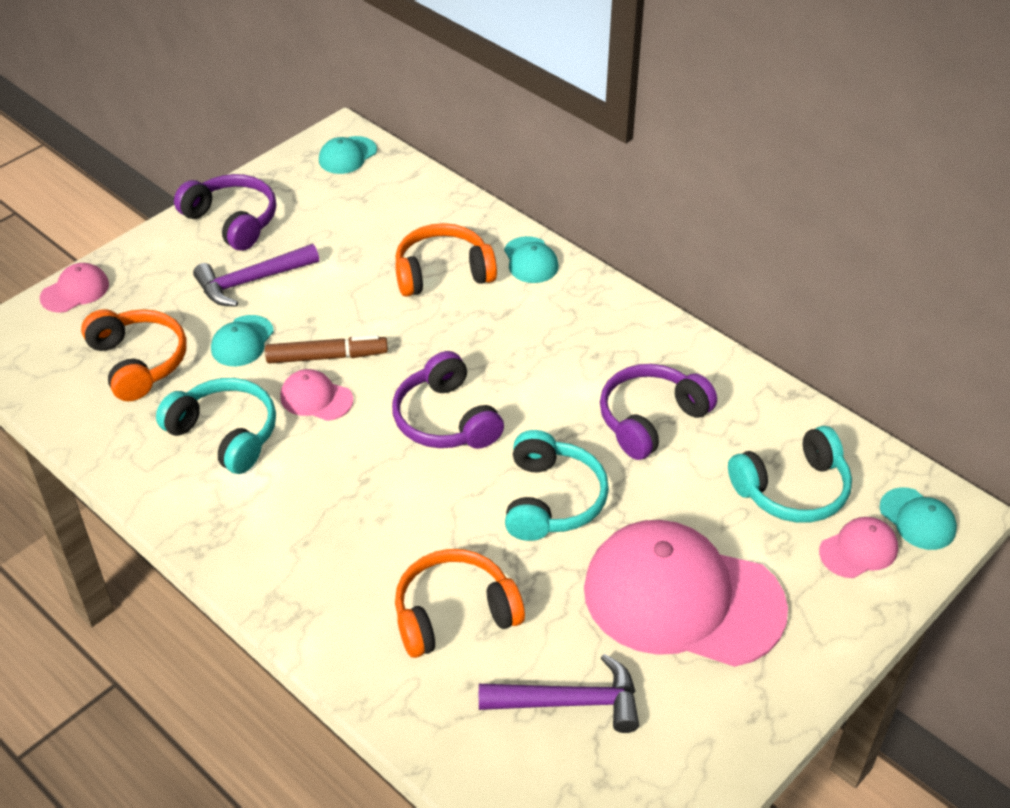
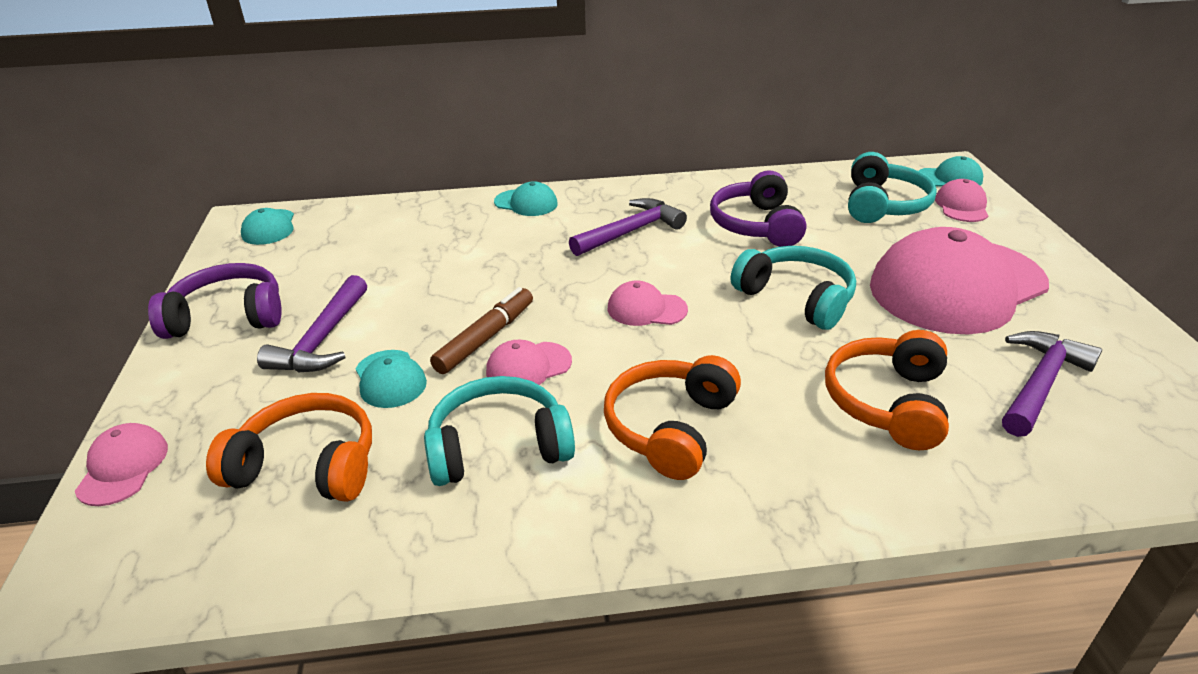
camera: 50 degrees left, 10 degrees down
purple headphones [392,351,504,449] -> pink cap [608,280,688,326]
orange headphones [395,223,497,297] -> orange headphones moved to [604,355,741,480]
none -> purple hammer [569,198,687,256]

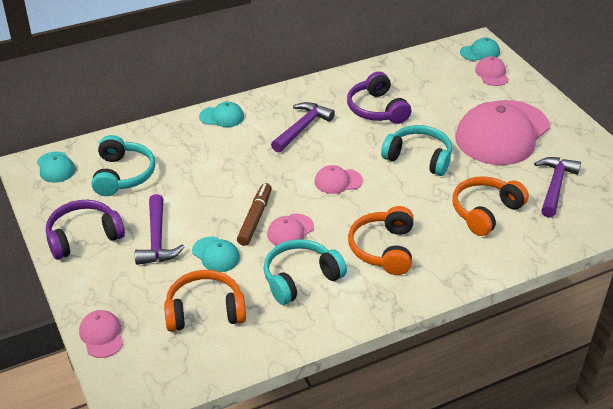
camera: 20 degrees left, 5 degrees up
orange headphones [825,330,949,450] -> orange headphones turned 45 degrees clockwise [453,176,529,236]
turquoise headphones [848,152,937,223] -> turquoise headphones moved to [92,135,155,196]

